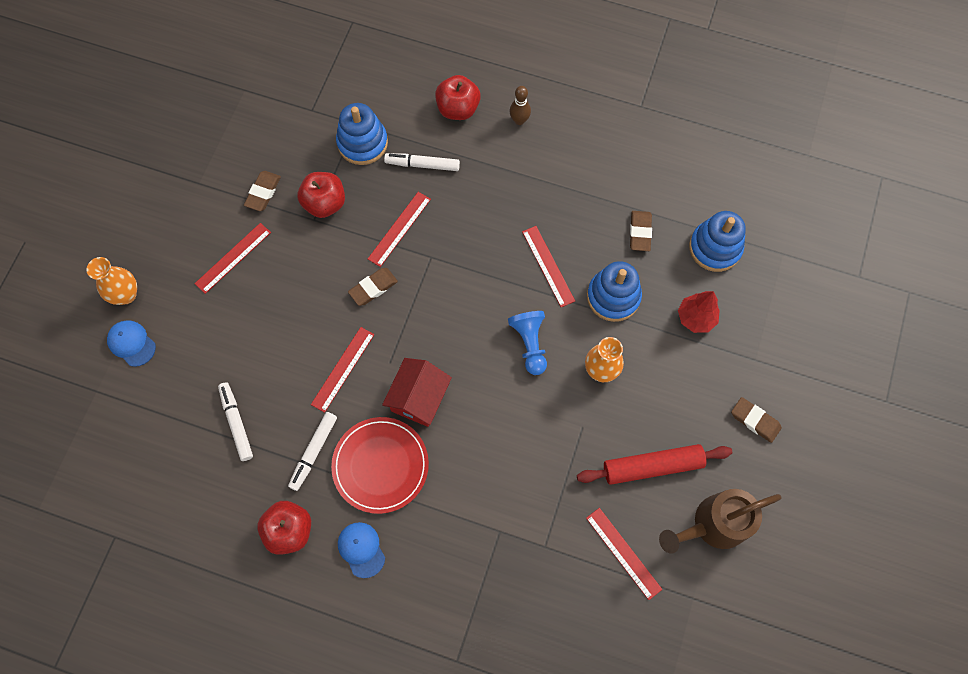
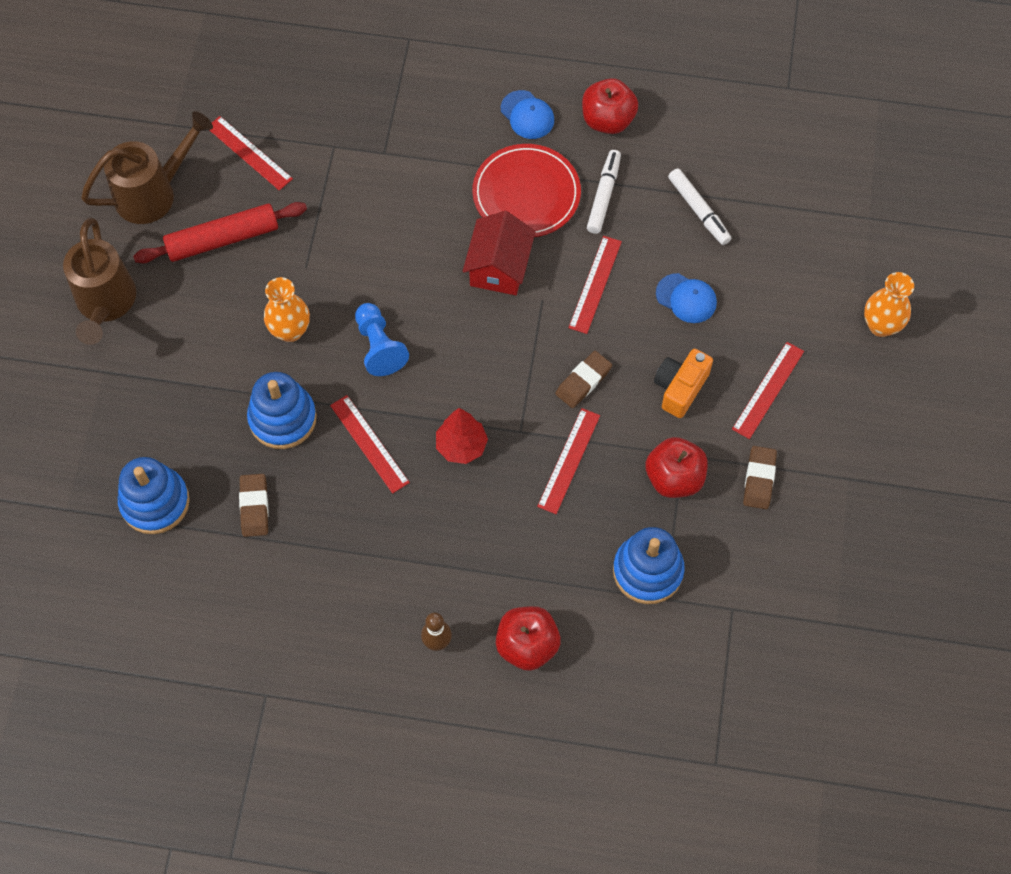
camera: 170 degrees right, 5 degrees down
blue cap [107,320,156,367] -> blue cap moved to [656,273,717,323]
white marker [384,153,460,171] -> none
red tree [678,291,720,333] -> red tree moved to [436,408,488,464]
brown eraser [731,397,782,443] -> brown watering can [63,218,136,345]
none -> orange camera [654,349,713,418]

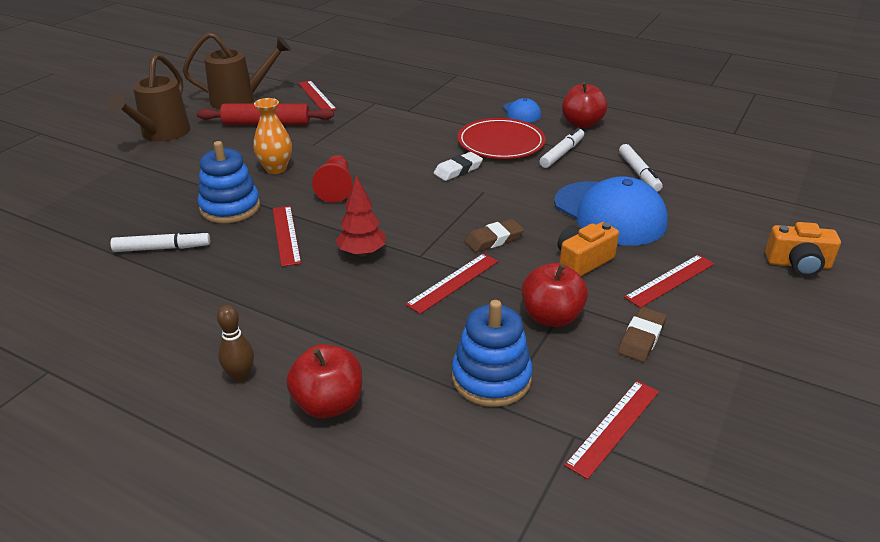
camera: 20 degrees right, 30 degrees down
blue stacking toy [118,457,190,534] -> none
brown eraser [239,474,269,537] -> white marker [110,230,210,252]
blue pawn [355,303,409,376] -> red pawn [312,155,353,203]
red house [463,211,536,295] -> white eraser [434,152,483,181]
red ruler [568,236,622,334] -> red ruler moved to [564,381,659,480]
blue cap [656,273,717,323] -> blue cap [554,176,668,245], size x2.07
orange vase [864,272,914,337] -> orange camera [765,222,841,276]

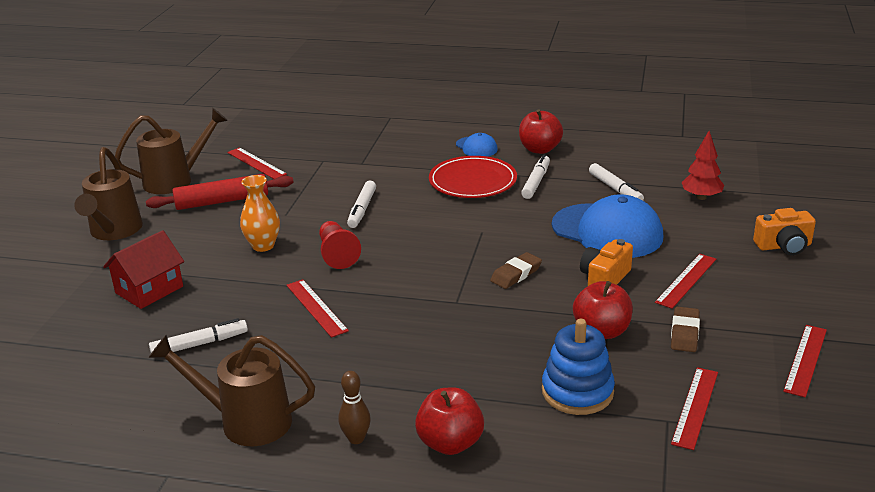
camera: 15 degrees left, 5 degrees down
blue stacking toy [198,141,260,223] -> none
red tree [336,175,386,257] -> red tree moved to [682,131,724,200]
red ruler [405,253,498,314] -> red ruler moved to [783,325,827,398]
white eraser [434,152,483,181] -> none
none -> red house [103,230,184,309]
none -> brown watering can [148,335,315,446]
none -> white marker [347,180,376,228]

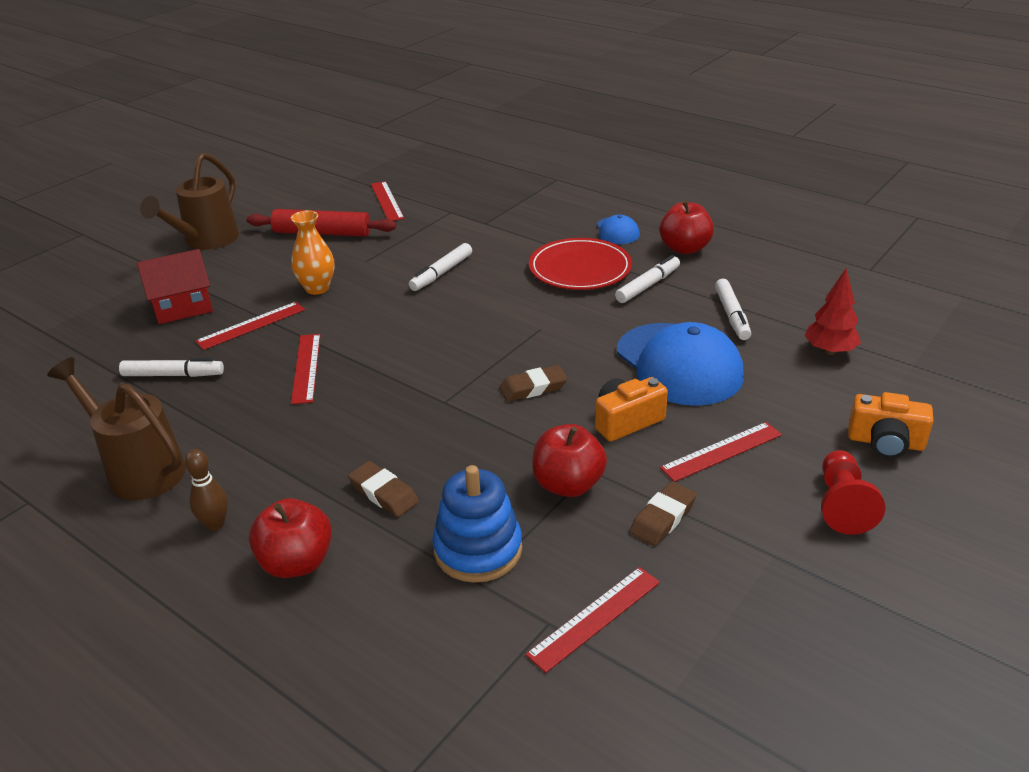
camera: 25 degrees right, 5 degrees up
brown watering can [115,108,228,194] -> none
red pawn [319,221,361,269] -> red pawn moved to [821,450,885,535]
red ruler [783,325,827,398] -> red ruler moved to [195,302,305,350]
none -> brown eraser [348,461,419,517]

